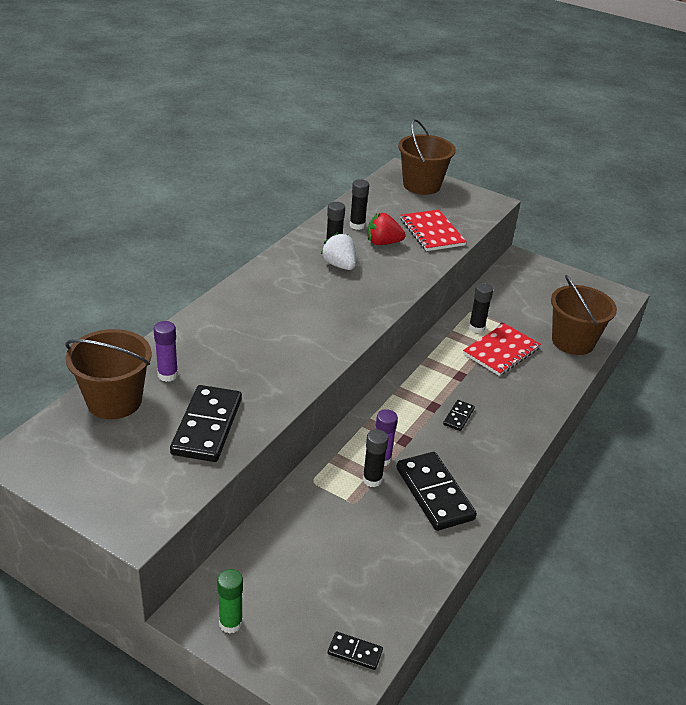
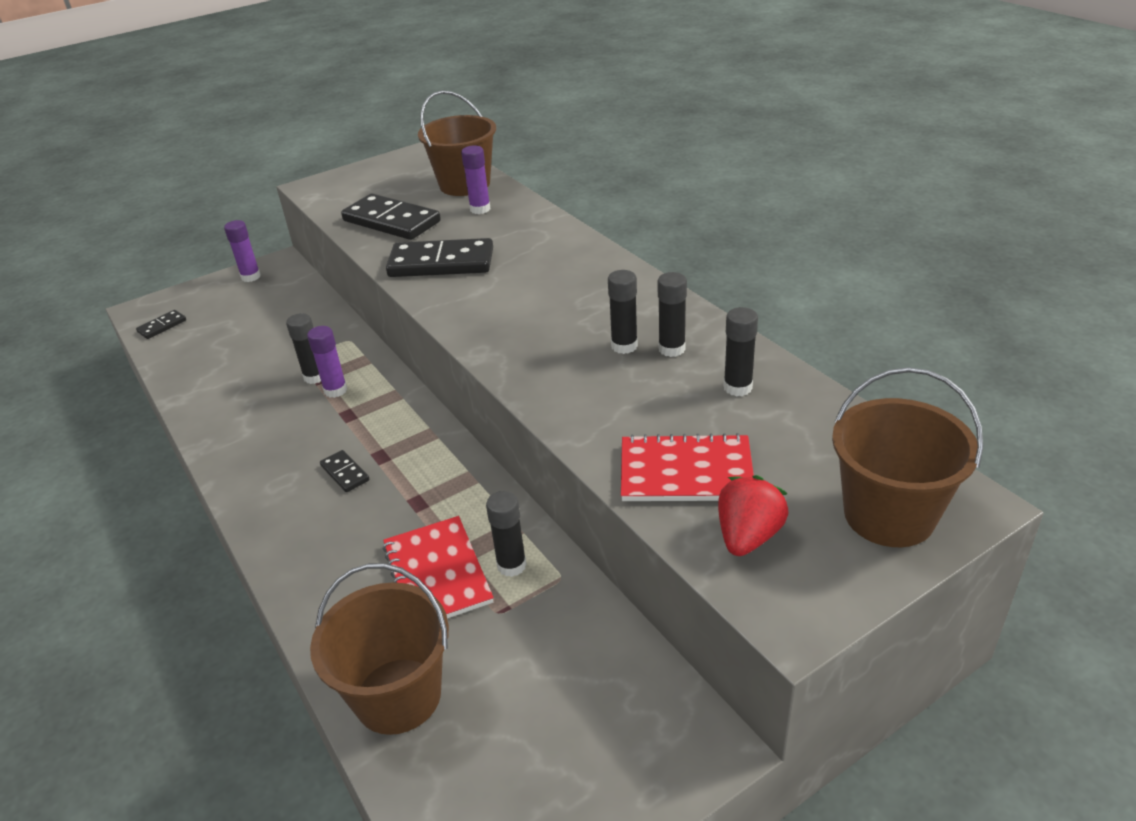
camera: 120 degrees right, 0 degrees up
green glue stick [217,569,243,634] -> purple glue stick [224,220,261,282]
white strawberry [321,232,356,270] -> black glue stick [608,270,638,354]
red strawberry [367,213,406,245] -> red strawberry moved to [718,475,789,556]
black domino [396,452,477,531] -> black domino moved to [386,238,493,277]

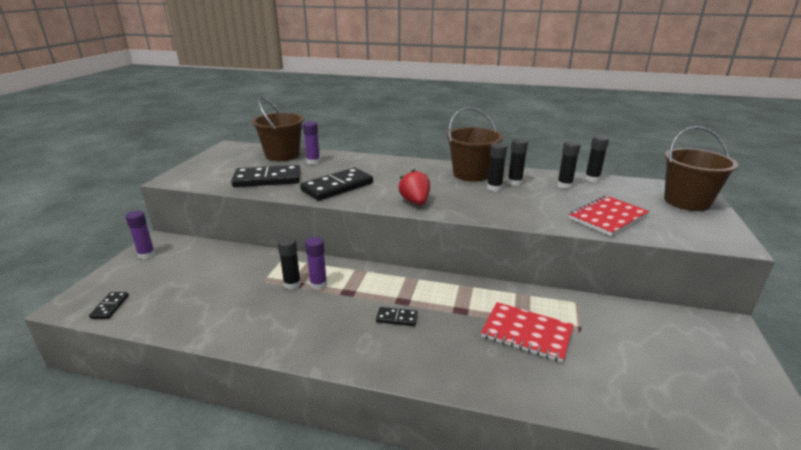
camera: 45 degrees left, 10 degrees down
brown bucket [310,563,449,735] -> brown bucket moved to [446,107,503,182]
black glue stick [486,491,527,577] -> black glue stick moved to [585,135,609,182]
red strawberry [718,475,789,556] -> red strawberry moved to [399,169,430,205]

